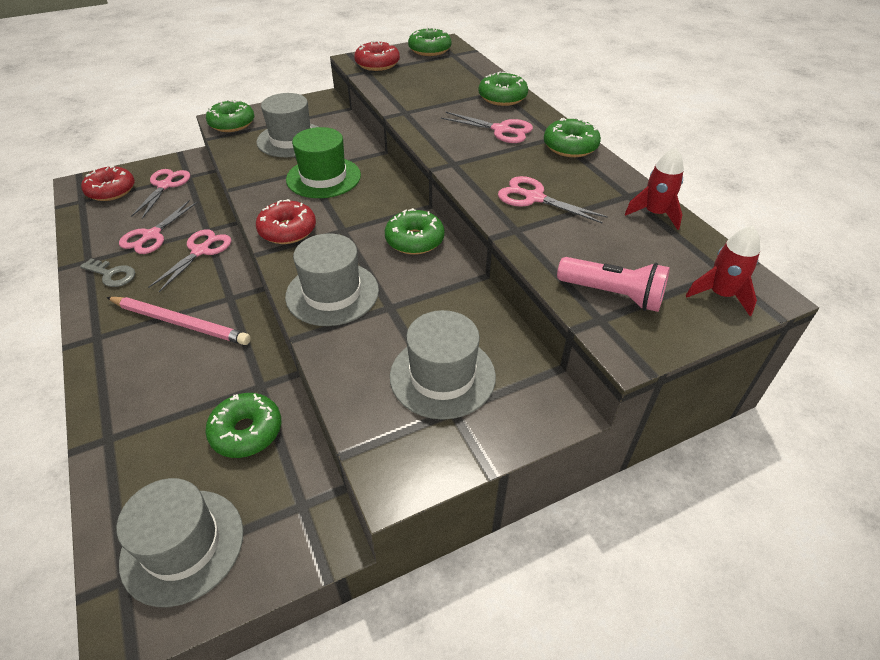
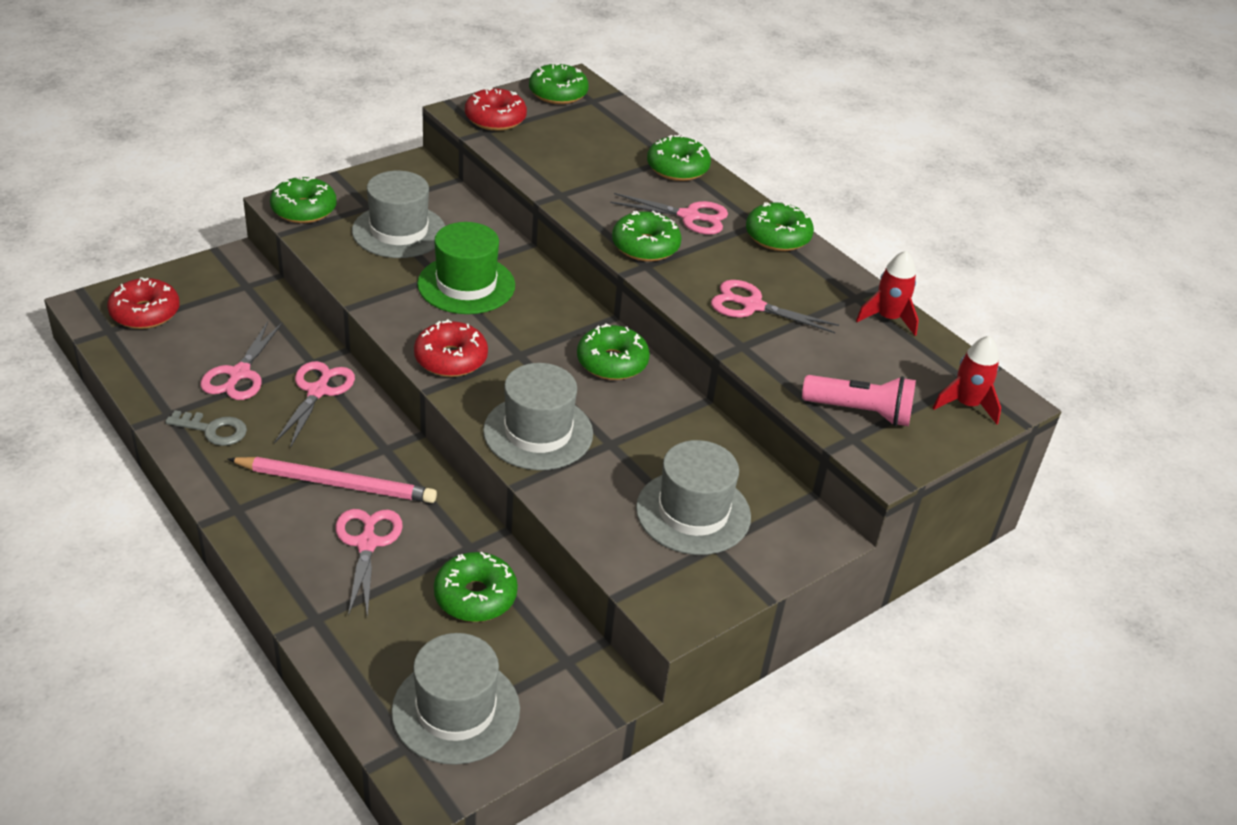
camera: 15 degrees left, 5 degrees down
pink scissors [131,169,190,219] -> pink scissors moved to [335,509,403,618]
none -> green donut [612,211,682,262]

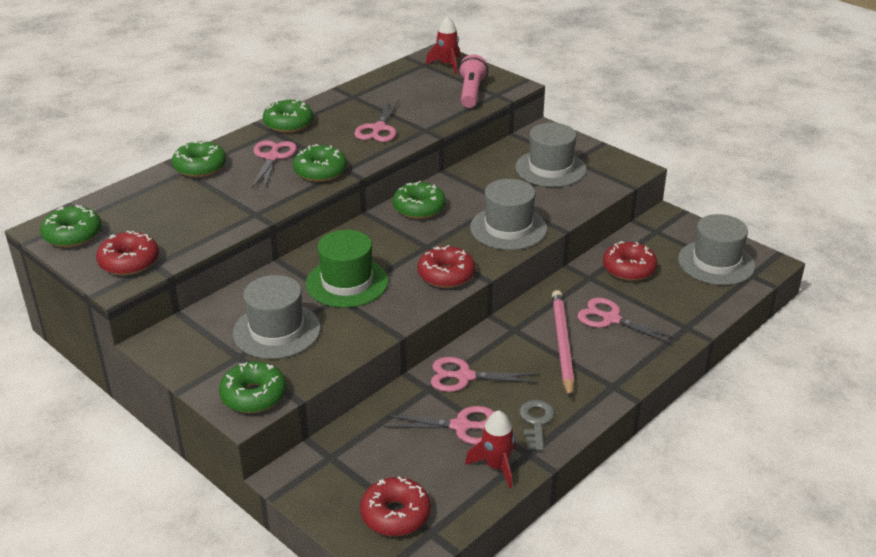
camera: 95 degrees left, 5 degrees down
pink scissors [335,509,403,618] -> pink scissors turned 45 degrees clockwise [577,298,678,344]
green donut [434,552,518,622] -> red donut [603,241,657,281]
red rocket [856,251,919,336] -> red rocket moved to [465,411,515,489]

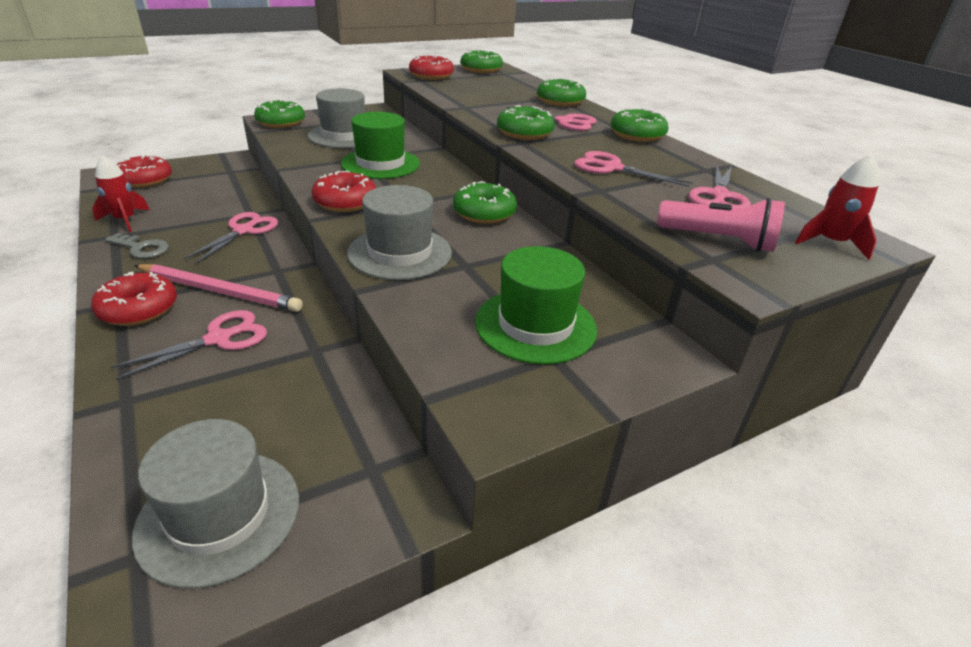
camera: 105 degrees right, 0 degrees up
pink scissors [383,406,494,445] -> pink scissors moved to [689,166,751,208]
grey hat [515,123,587,187] -> green hat [475,246,597,365]
red donut [603,241,657,281] -> red donut moved to [91,272,177,326]

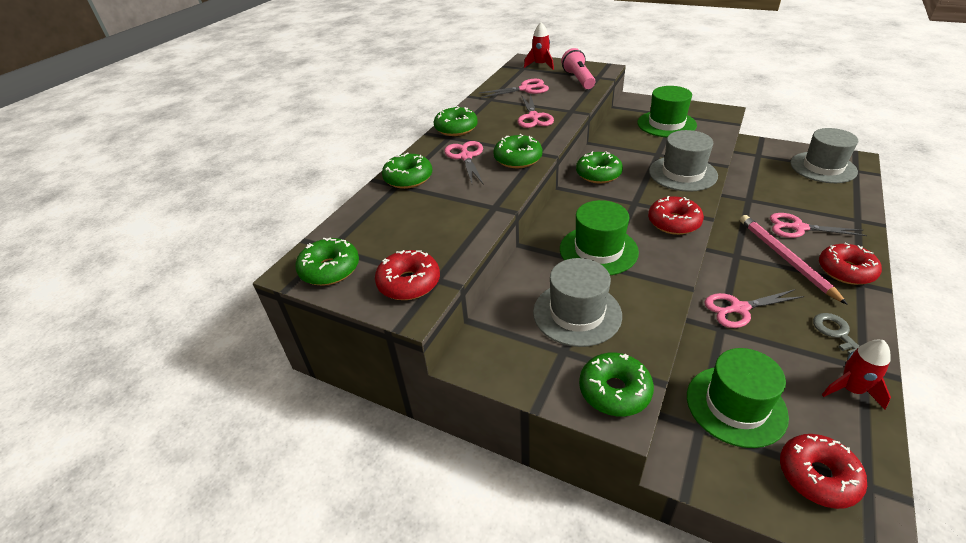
camera: 120 degrees left, 5 degrees up
none -> green hat [687,348,789,448]

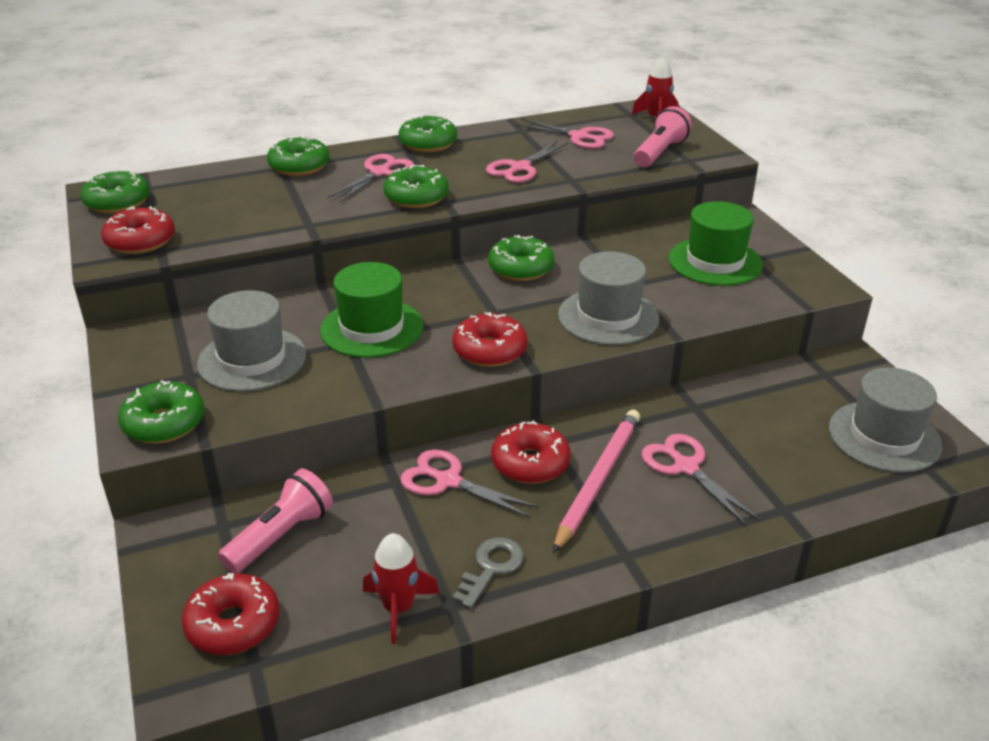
camera: 40 degrees right, 5 degrees down
green hat [687,348,789,448] -> pink flashlight [218,469,333,574]
red donut [819,243,882,285] -> red donut moved to [491,420,571,484]

